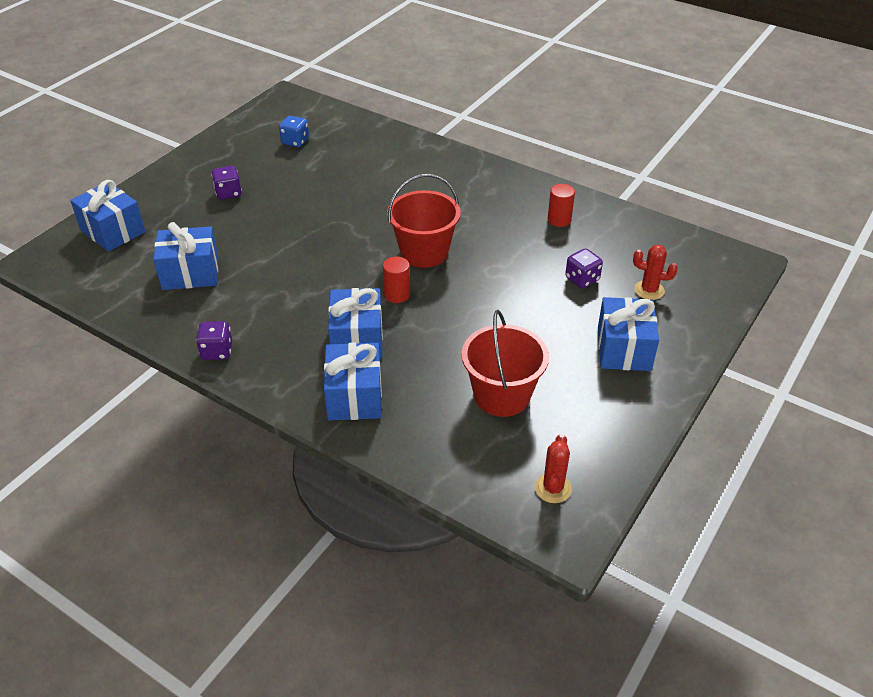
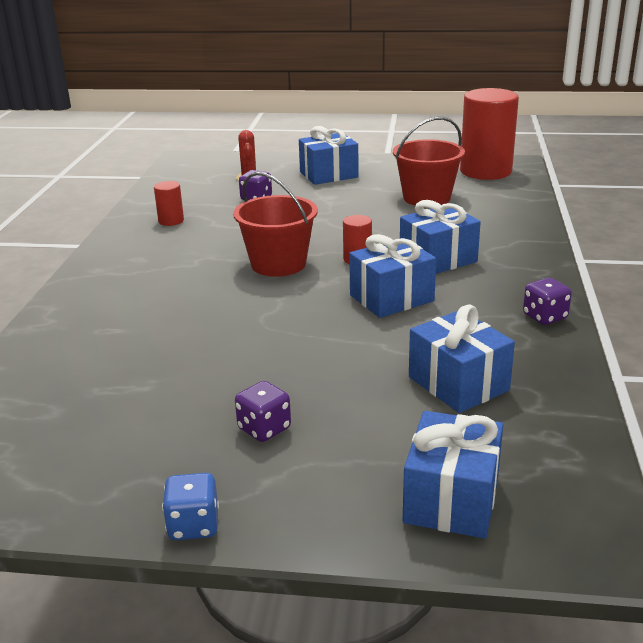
camera: 115 degrees left, 15 degrees down
blue dice [279,116,309,147] -> blue dice moved to [162,473,219,540]
blue gift [324,342,382,420] -> blue gift moved to [349,234,436,318]
red cactus [535,434,572,503] -> red cylinder [460,88,519,180]

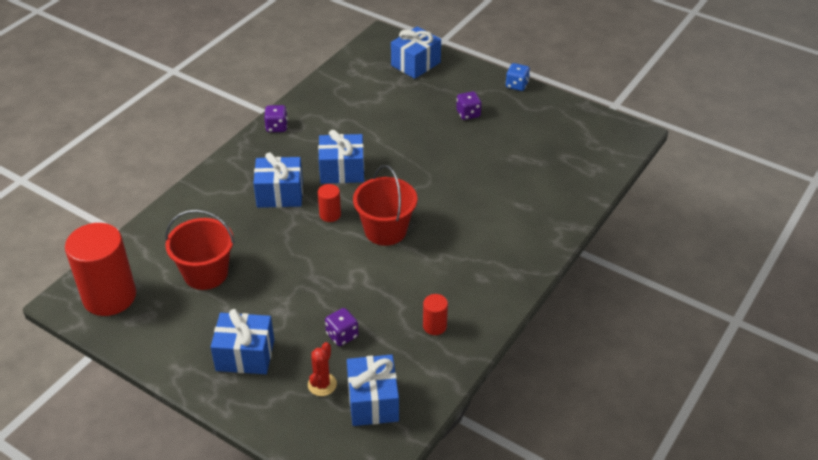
camera: 155 degrees left, 15 degrees up
blue gift [409,304,515,413] -> blue gift moved to [347,354,399,426]

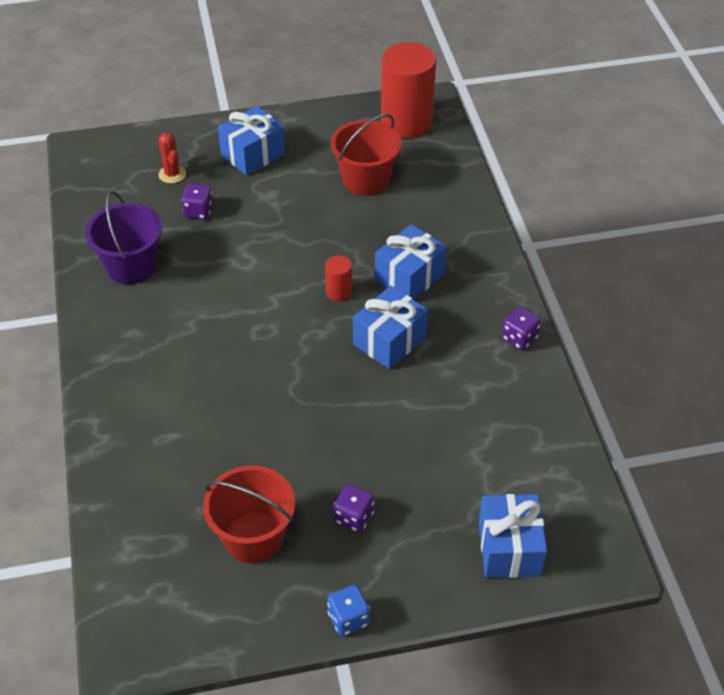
camera: 135 degrees right, 5 degrees up
blue gift [347,354,399,426] -> none
red bucket [353,165,417,246] -> red bucket moved to [203,465,295,564]
red cylinder [423,294,448,335] -> purple bucket [85,191,162,284]

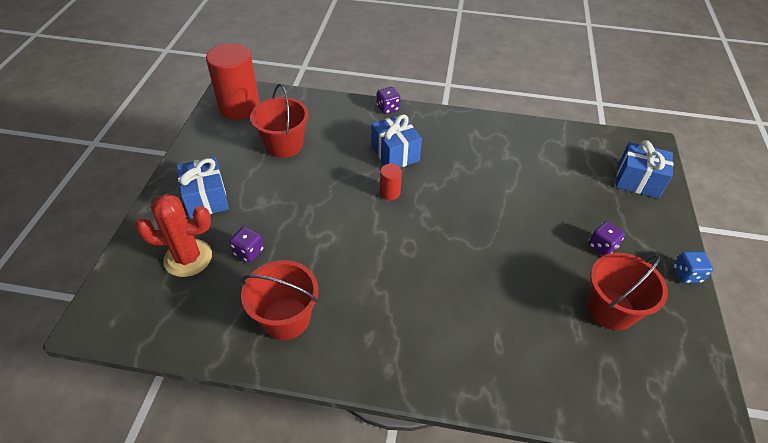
camera: 70 degrees left, 0 degrees up
purple bucket [85,191,162,284] -> red bucket [241,260,319,340]
red cactus [158,132,186,183] -> red cactus [135,194,212,277], size x1.77
blue gift [353,286,428,369] -> none
purple dice [502,307,541,350] -> purple dice moved to [377,87,400,114]

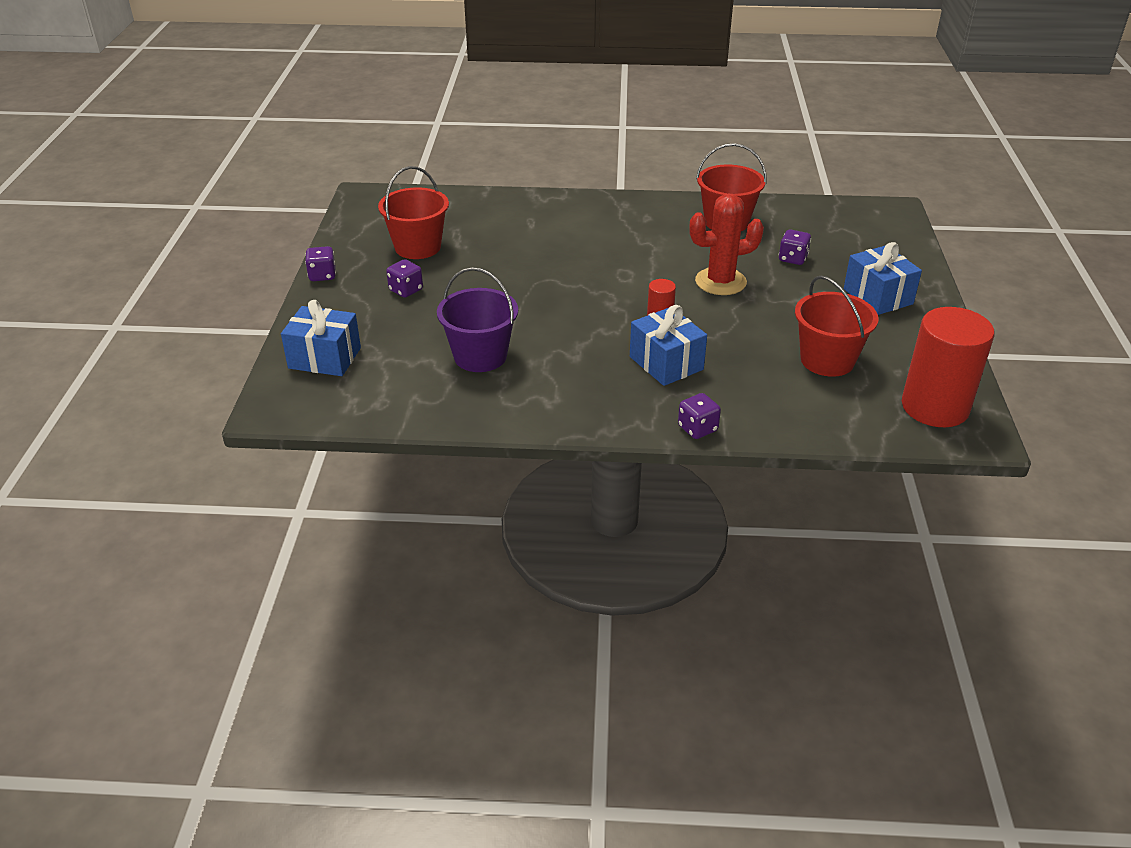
camera: 175 degrees right, 10 degrees down
red cactus [135,194,212,277] -> red cactus moved to [689,193,764,295]
blue dice [673,251,713,283] -> purple dice [305,246,336,281]
none -> purple bucket [437,267,518,372]

